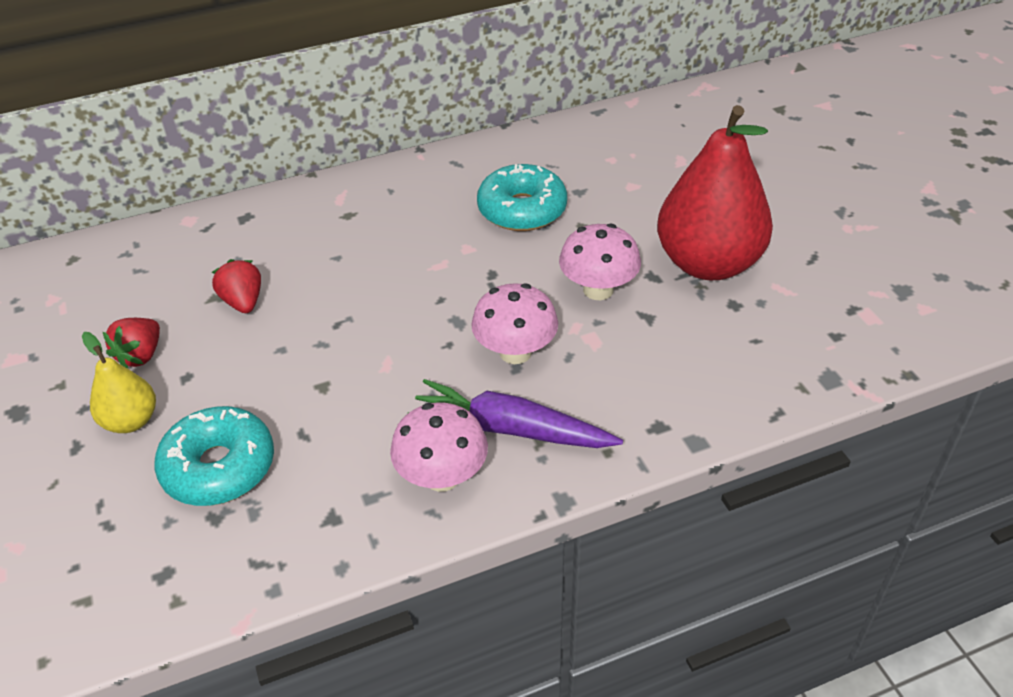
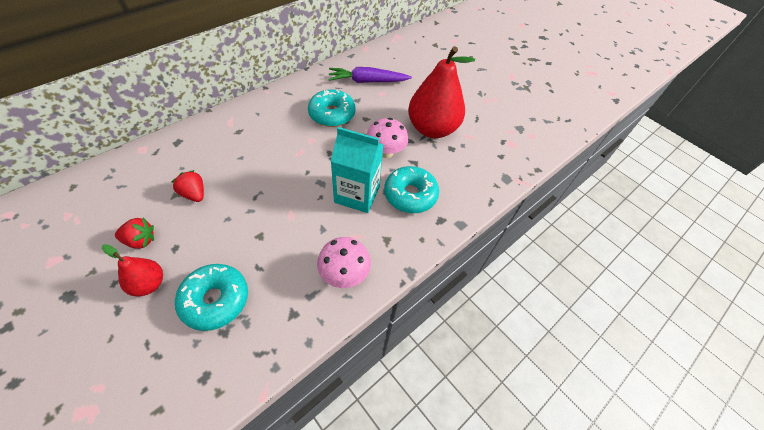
camera: 25 degrees left, 10 degrees up
yellow pear [82,332,156,433] -> red pear [102,244,163,297]
red strawberry [103,318,160,368] -> red strawberry turned 90 degrees counterclockwise [115,218,154,249]
purple carrot [408,379,623,448] -> purple carrot moved to [328,67,412,83]
pink mushroom [471,283,558,364] -> turquoise carton [331,127,384,213]
none -> turquoise donut [384,166,439,213]

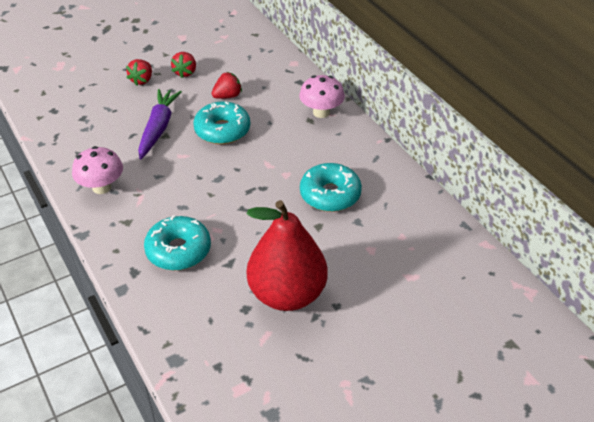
camera: 105 degrees right, 10 degrees down
red pear [102,244,163,297] -> red strawberry [126,59,152,86]
turquoise donut [175,264,248,331] -> turquoise donut moved to [193,101,250,144]
purple carrot [328,67,412,83] -> purple carrot moved to [138,89,182,159]
turquoise carton [331,127,384,213] -> none
pink mushroom [367,118,408,158] -> pink mushroom moved to [299,75,345,118]

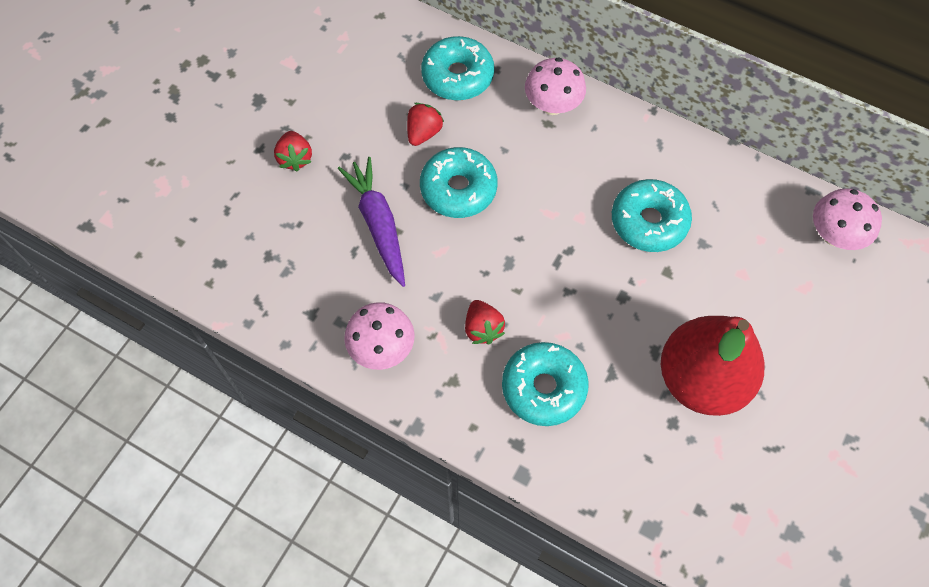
camera: 30 degrees left, 20 degrees up
red strawberry [171,52,196,78] -> red strawberry moved to [465,300,505,344]
none -> turquoise donut [421,36,494,100]
none -> pink mushroom [813,188,882,250]

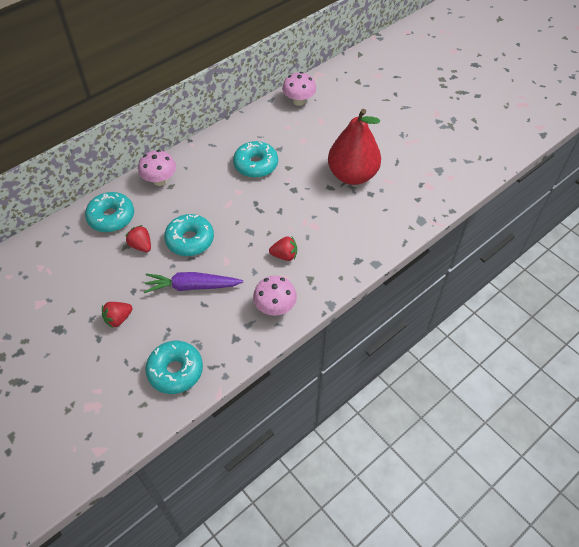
camera: 70 degrees left, 10 degrees down
red strawberry [274,131,312,172] -> red strawberry turned 135 degrees clockwise [102,302,133,328]
turquoise donut [502,342,589,426] -> turquoise donut moved to [145,341,203,394]

